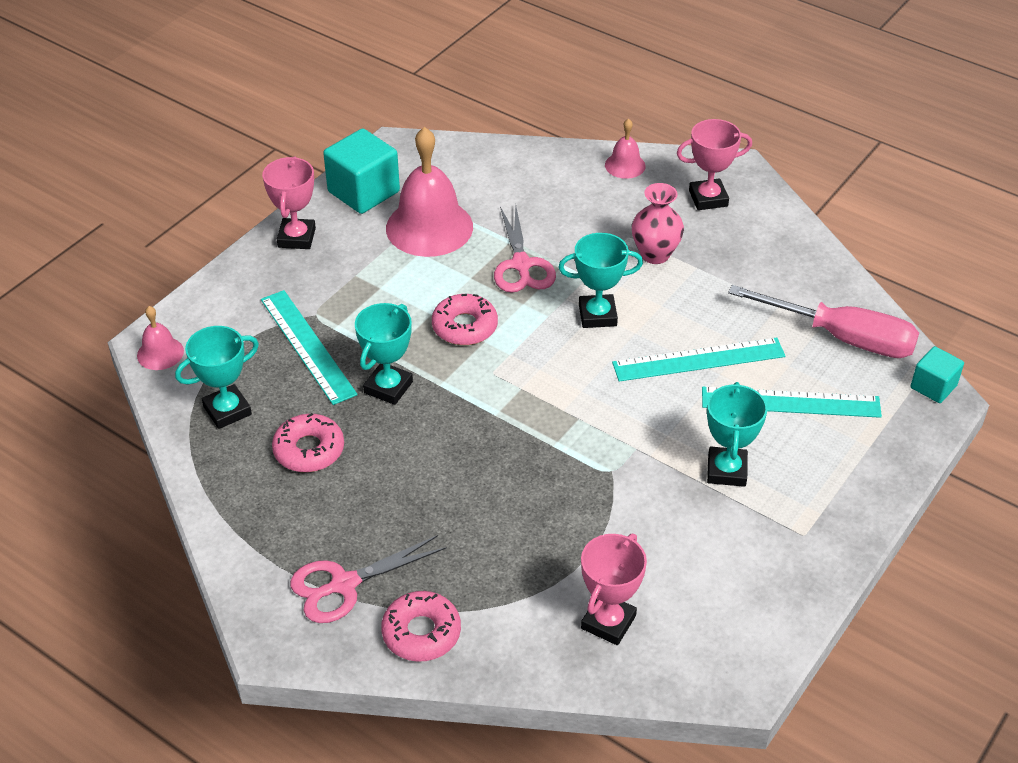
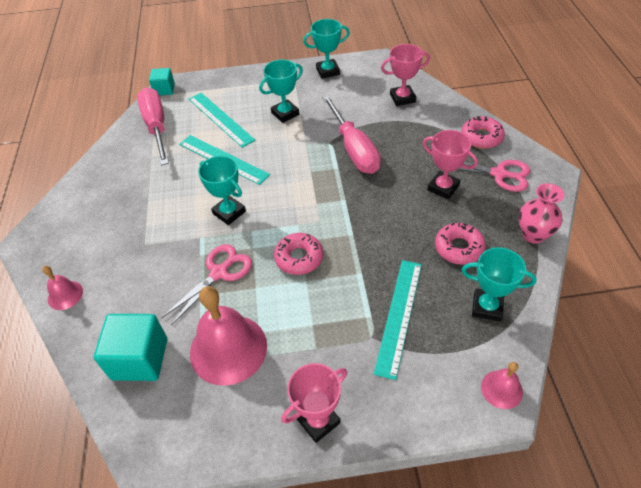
camera: 130 degrees left, 5 degrees up
turquoise cube [323,128,400,214] -> turquoise cube moved to [94,314,167,381]
turquoise trophy [355,303,413,405] -> turquoise trophy moved to [303,19,350,79]
pink vase [632,183,684,264] -> pink vase moved to [519,183,564,244]
pink trophy [677,119,752,210] -> pink trophy moved to [423,130,478,200]
none -> pink screwdriver [322,95,381,174]

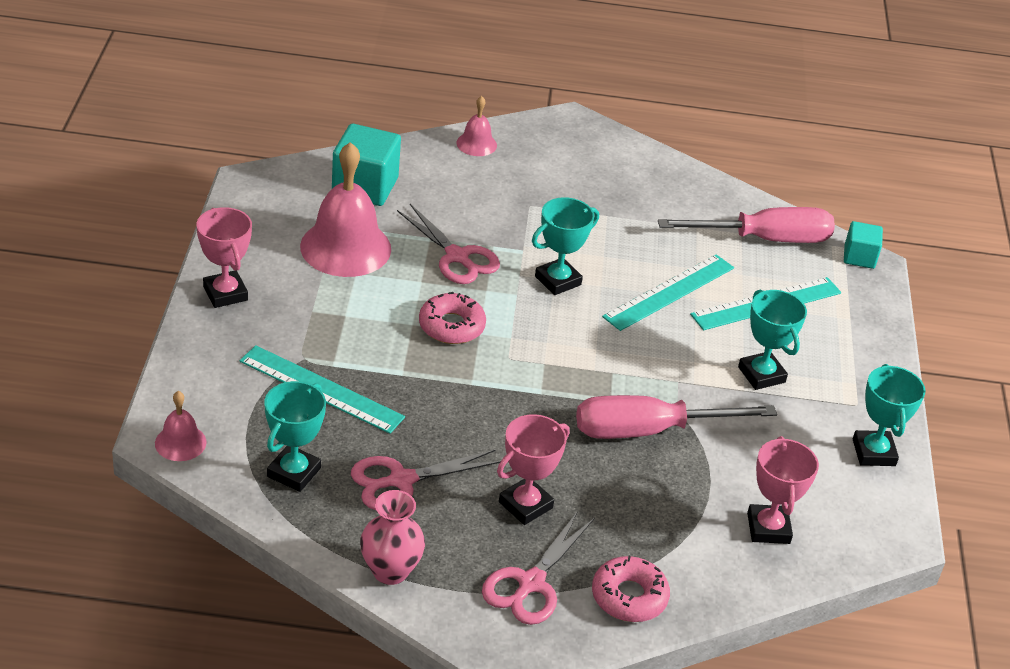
camera: 95 degrees right, 10 degrees down
pink donut [435,223,486,265] -> pink scissors [351,450,501,510]

